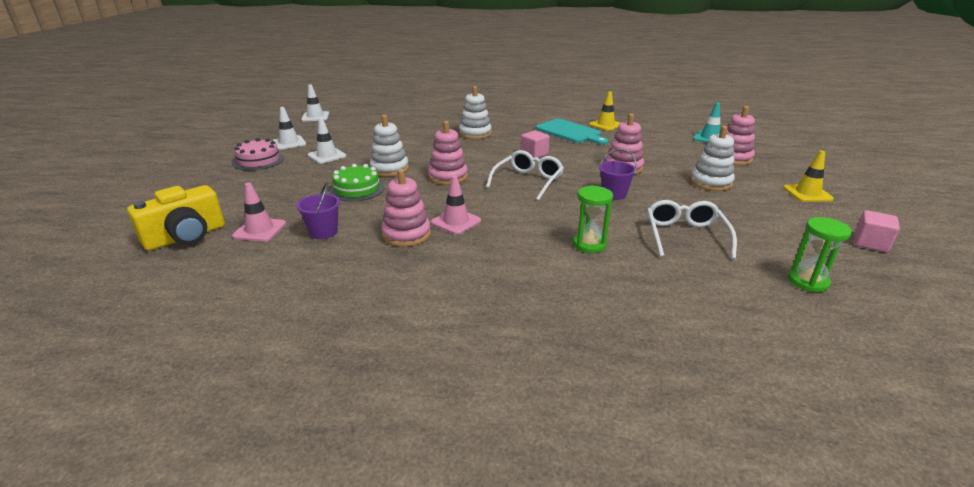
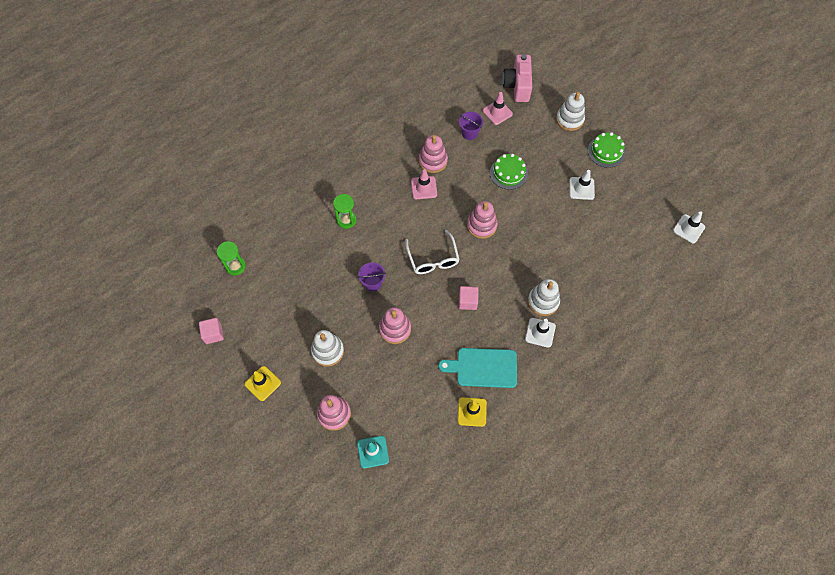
camera: 135 degrees right, 35 degrees up
yellow camera [127,185,225,251] -> pink camera [503,54,532,102]
pink cake [233,138,284,170] -> green cake [588,132,625,168]
white traffic cone [272,107,306,150] -> white traffic cone moved to [525,318,556,348]
white stacking toy [370,115,409,177] -> white stacking toy moved to [556,92,585,131]
white glasses [647,200,737,259] -> none

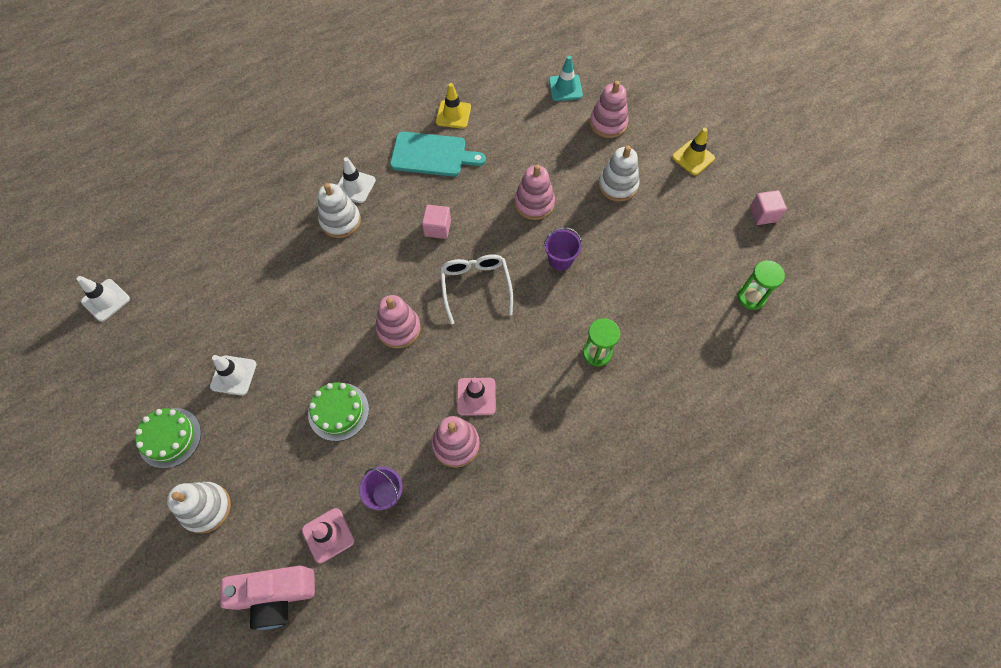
camera: 175 degrees left, 0 degrees up
pink camera [503,54,532,102] -> pink camera turned 75 degrees clockwise [220,566,315,630]

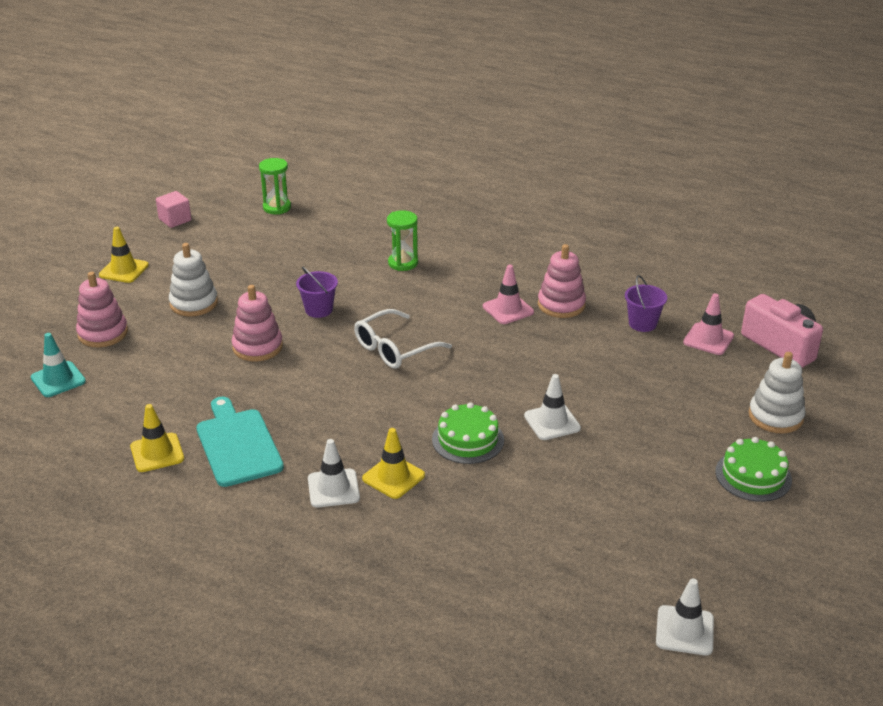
camera: 120 degrees left, 30 degrees down
white traffic cone [210,355,257,396] -> white traffic cone moved to [524,374,581,440]
green cake [308,382,369,441] -> green cake moved to [432,402,504,464]
white stacking toy [318,183,361,238] -> yellow traffic cone [362,428,425,499]
pink stacking toy [375,295,421,348] -> none
pink cube [422,205,451,239] -> none

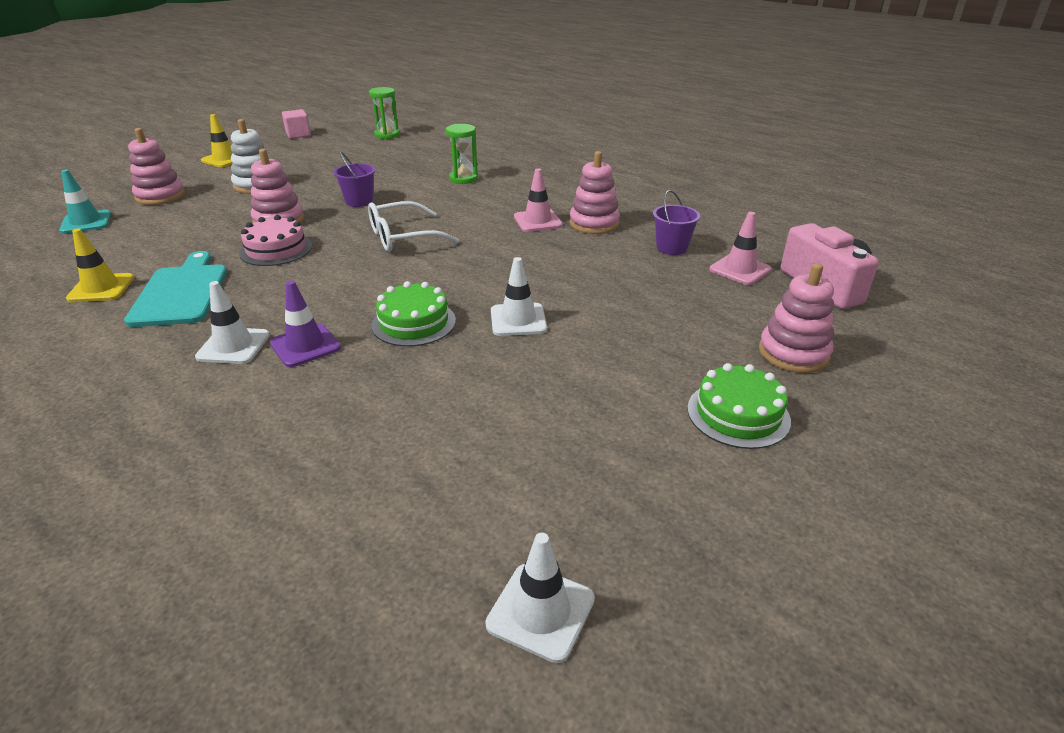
camera: 15 degrees right, 0 degrees up
yellow traffic cone [362,428,425,499] -> purple traffic cone [270,281,341,367]
white stacking toy [749,352,806,433] -> pink stacking toy [759,263,834,373]
none -> pink cake [239,215,312,266]

